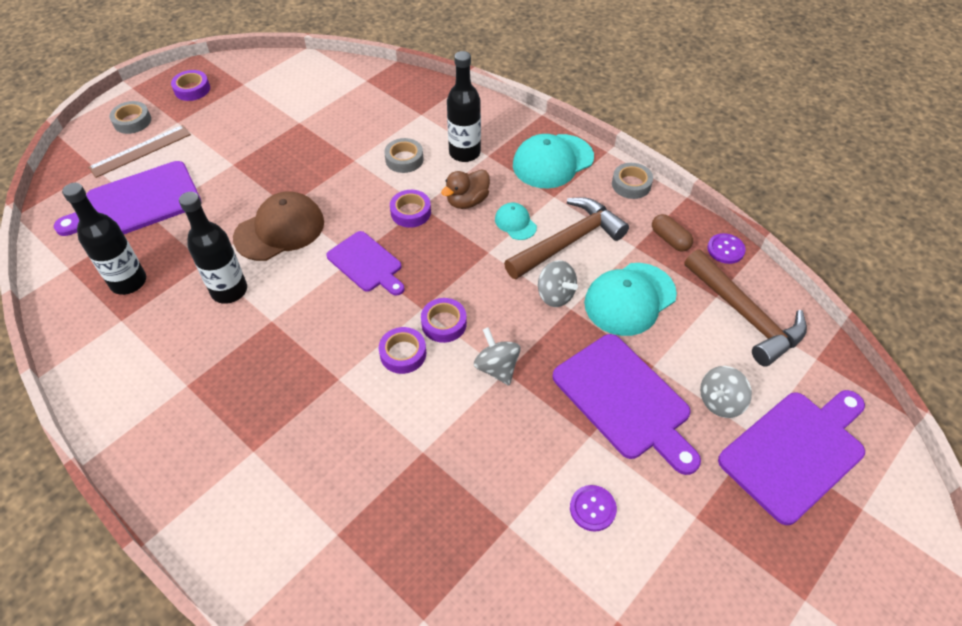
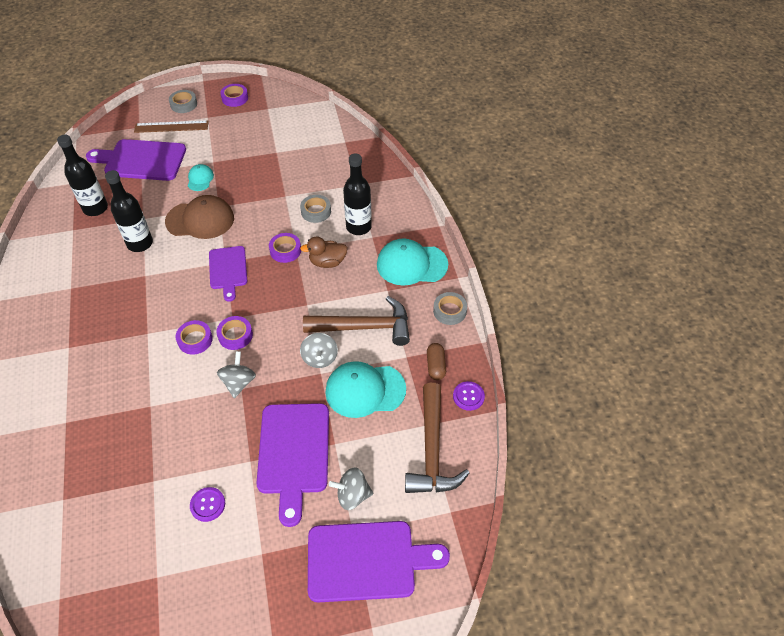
camera: 35 degrees right, 0 degrees up
turquoise cap [495,203,537,240] -> turquoise cap moved to [188,164,214,191]

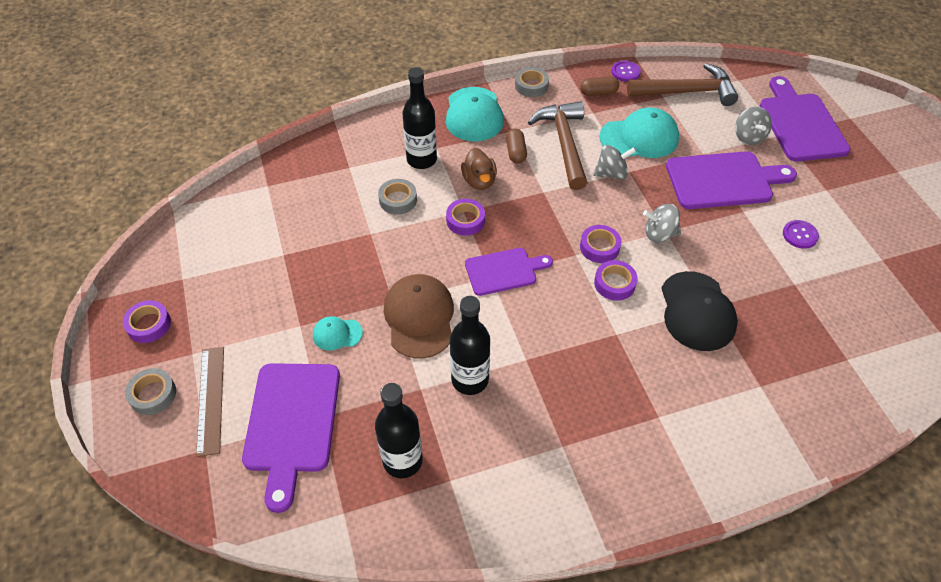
camera: 95 degrees left, 0 degrees up
turquoise cap [325,361,406,418] -> turquoise cap turned 90 degrees counterclockwise [599,107,679,158]
none -> brown capsule [506,129,527,164]
none -> black cap [661,271,738,351]

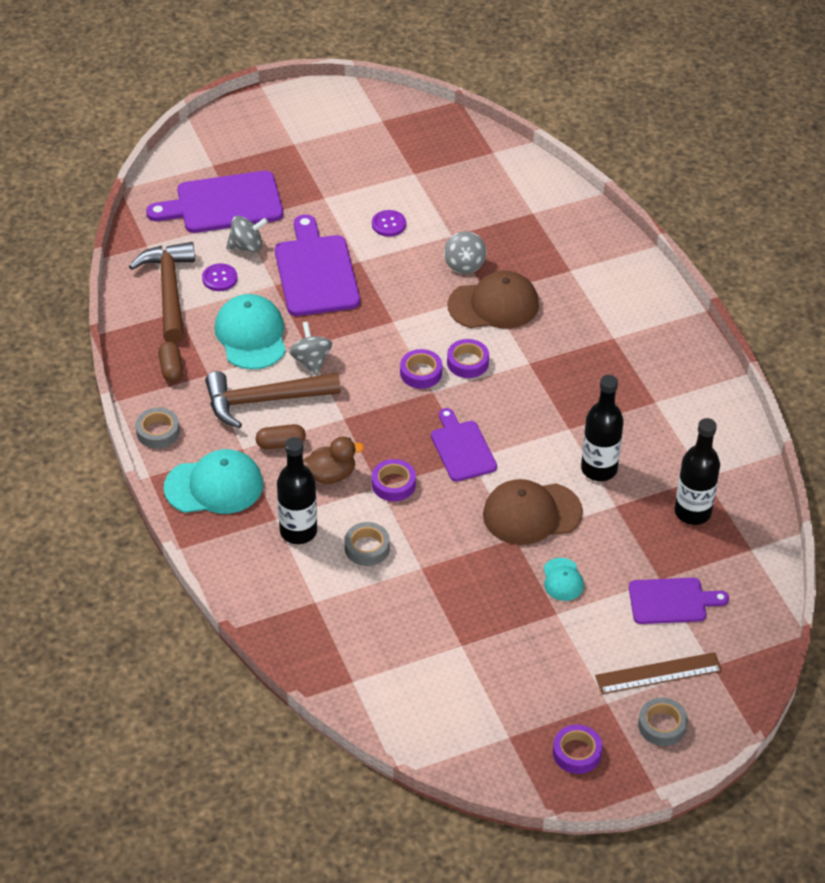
camera: 95 degrees left, 5 degrees down
purple cutting board [242,363,340,513] -> purple cutting board [629,578,729,624], size x0.63
purple button [611,61,641,82] -> purple button moved to [202,263,238,291]
grey spinning top [643,204,681,242] -> grey spinning top moved to [444,231,487,274]
black cap [661,271,738,351] -> brown cap [447,270,539,329]

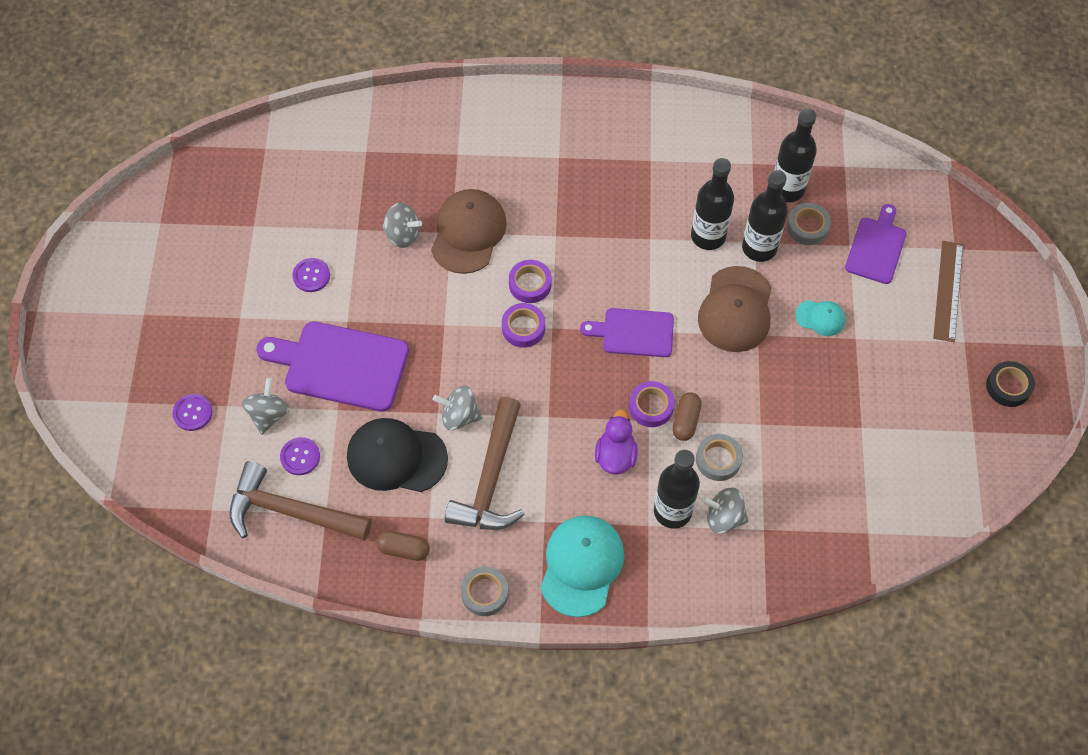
camera: 65 degrees left, 15 degrees up
purple cutting board [146,171,283,233] -> purple button [172,394,213,431]
turquoise cap [215,294,286,369] -> black cap [347,418,448,492]
brown capsule [256,424,306,449] -> brown capsule moved to [672,392,702,441]
brown duck [303,437,364,484] -> purple duck [595,409,638,474]
purple tape [553,725,602,774] -> black tape [986,361,1035,407]
grey tape [638,698,688,746] -> grey tape moved to [787,203,831,245]
none -> grey spinning top [702,487,749,534]
none -> black bottle [742,170,788,262]

